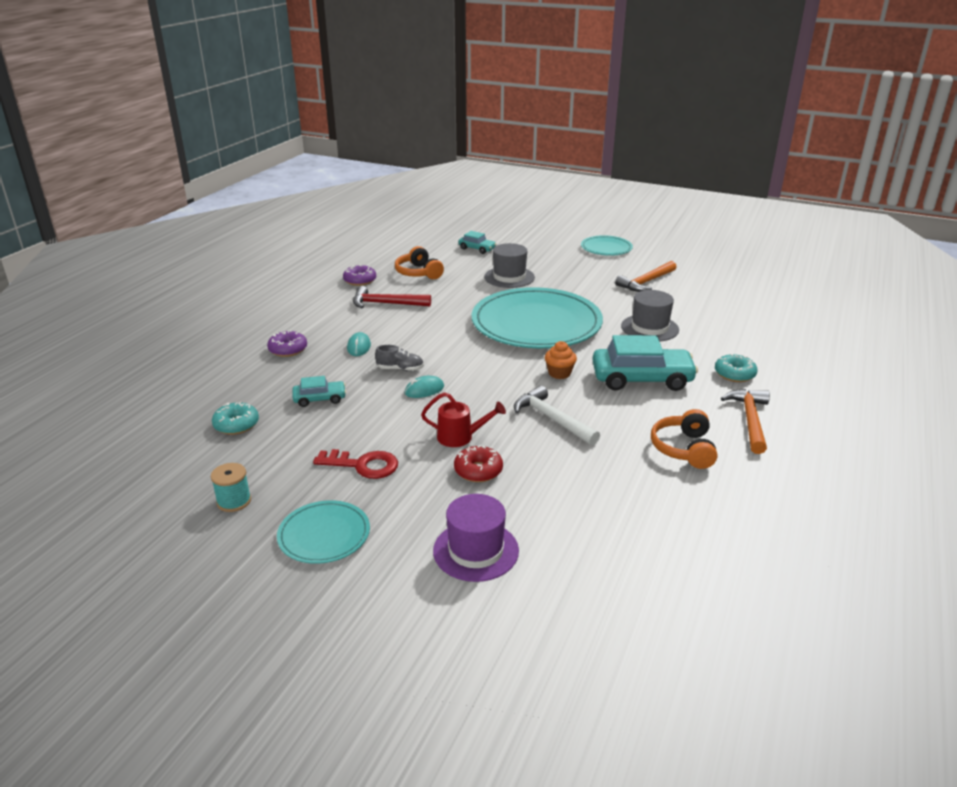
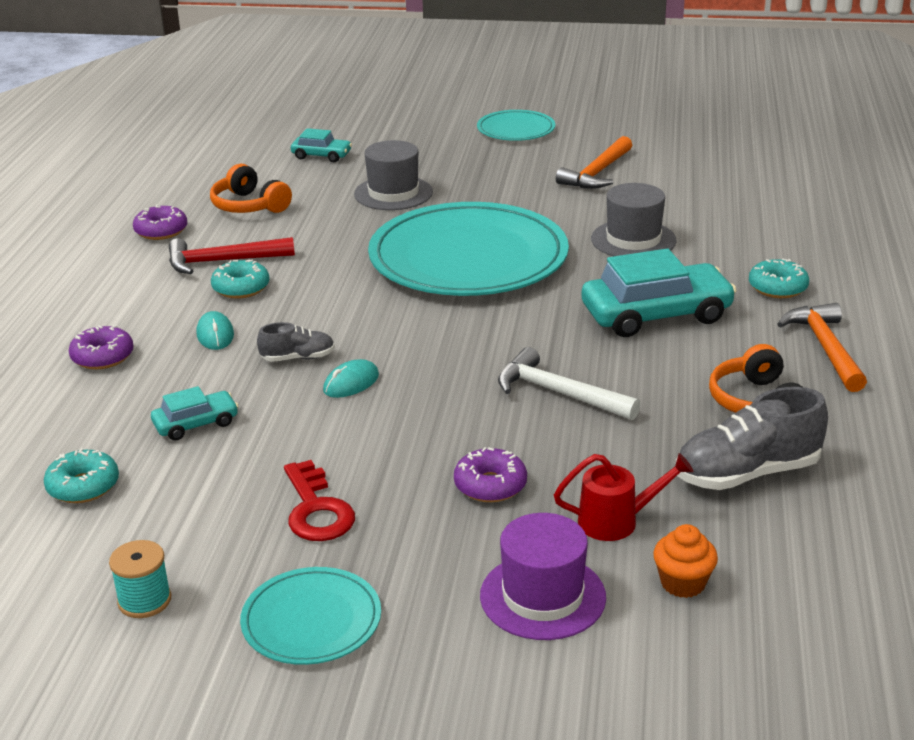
camera: 15 degrees left, 0 degrees up
red key [313,449,398,479] -> red key turned 75 degrees clockwise [284,460,355,541]
red watering can [421,392,506,447] -> red watering can moved to [554,453,694,541]
red donut [454,445,503,482] -> purple donut [454,447,527,502]
orange cupcake [545,341,577,379] -> orange cupcake moved to [653,524,718,598]
none -> turquoise donut [211,259,270,299]
none -> grey shoe [675,387,828,490]

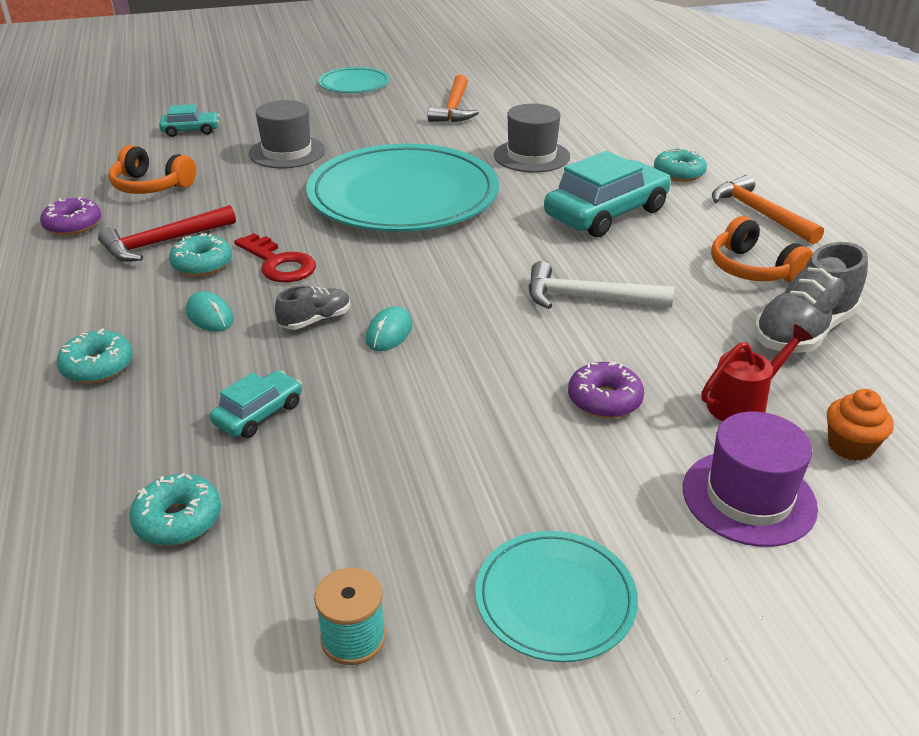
camera: 25 degrees left, 5 degrees up
purple donut [69,325,133,369] -> turquoise donut [57,328,133,383]
red key [284,460,355,541] -> red key moved to [234,233,316,282]

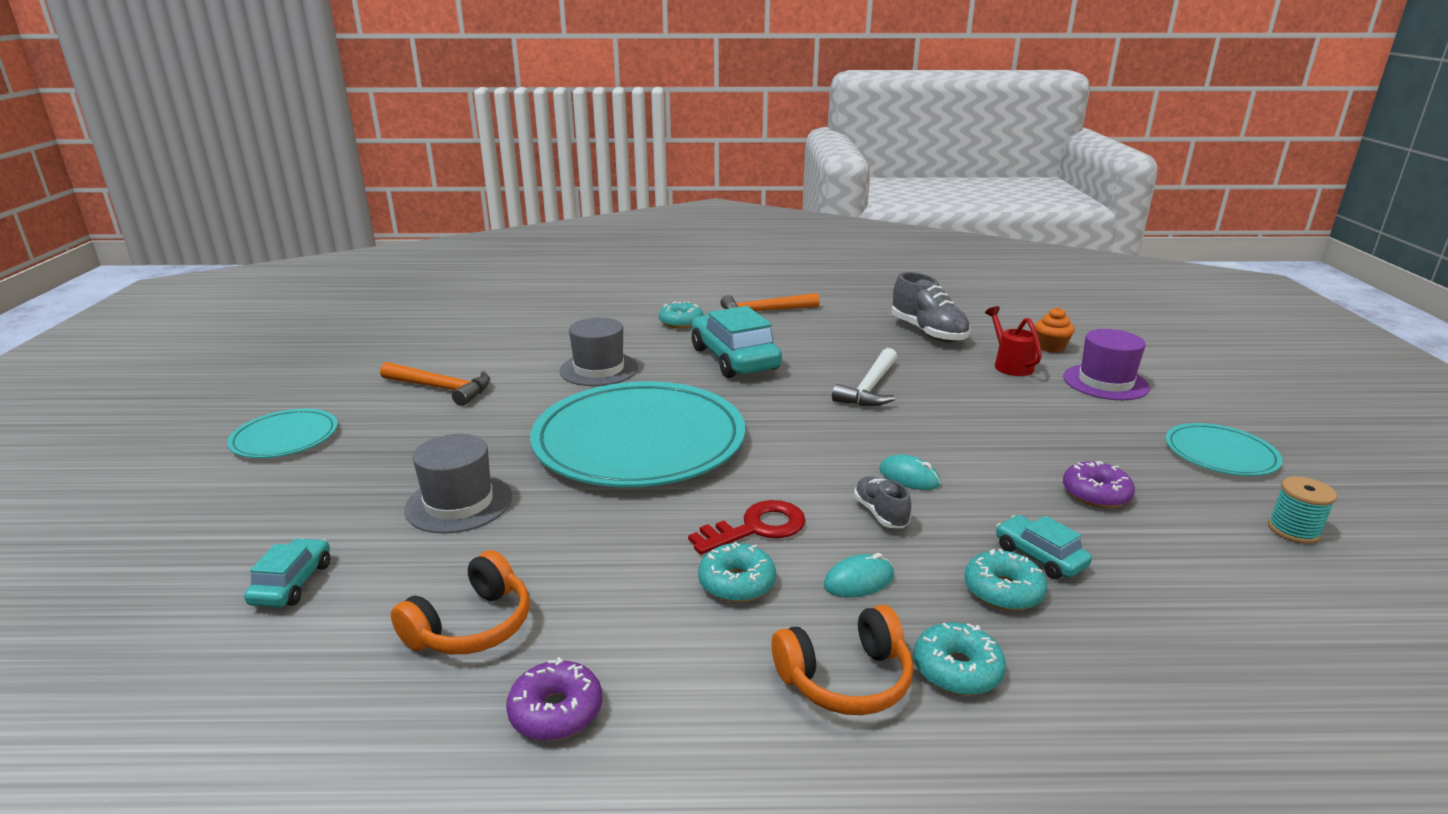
camera: 75 degrees left, 10 degrees down
red hammer [98,205,236,262] -> none
turquoise donut [129,473,221,546] -> turquoise donut moved to [964,549,1047,611]
purple donut [568,362,644,418] -> purple donut moved to [1063,461,1135,508]
orange headphones [711,216,813,283] -> orange headphones moved to [772,605,913,715]

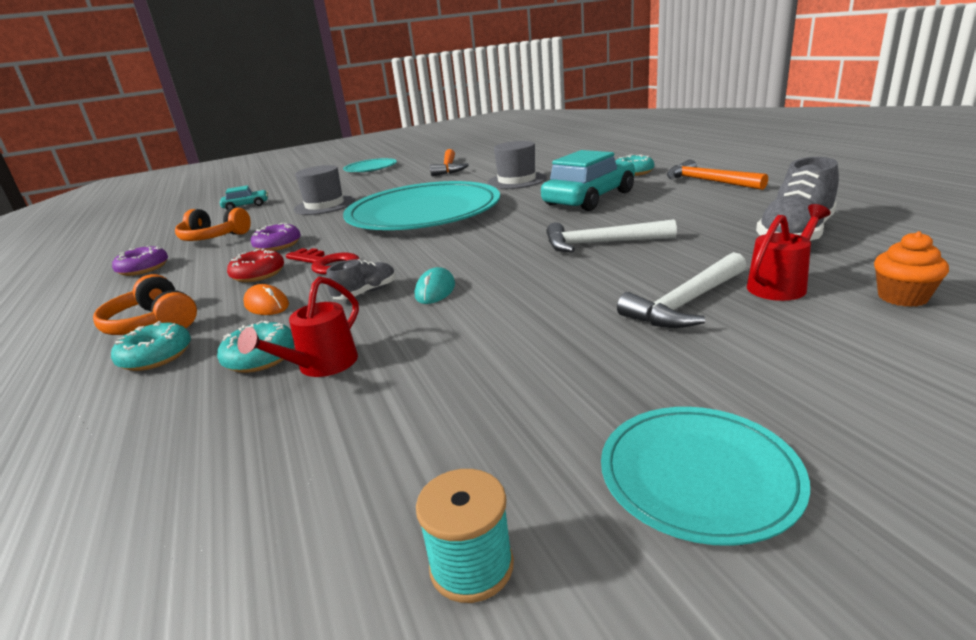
camera: 70 degrees right, 0 degrees up
turquoise donut [698,542,776,602] -> red donut [227,248,284,283]
turquoise mouse [824,553,894,597] -> orange mouse [244,284,289,315]
turquoise car [996,515,1092,579] -> red watering can [237,277,359,377]
purple hat [1063,329,1150,400] -> none
purple donut [1063,461,1135,508] -> purple donut moved to [251,223,301,251]
none -> white hammer [617,252,747,328]

